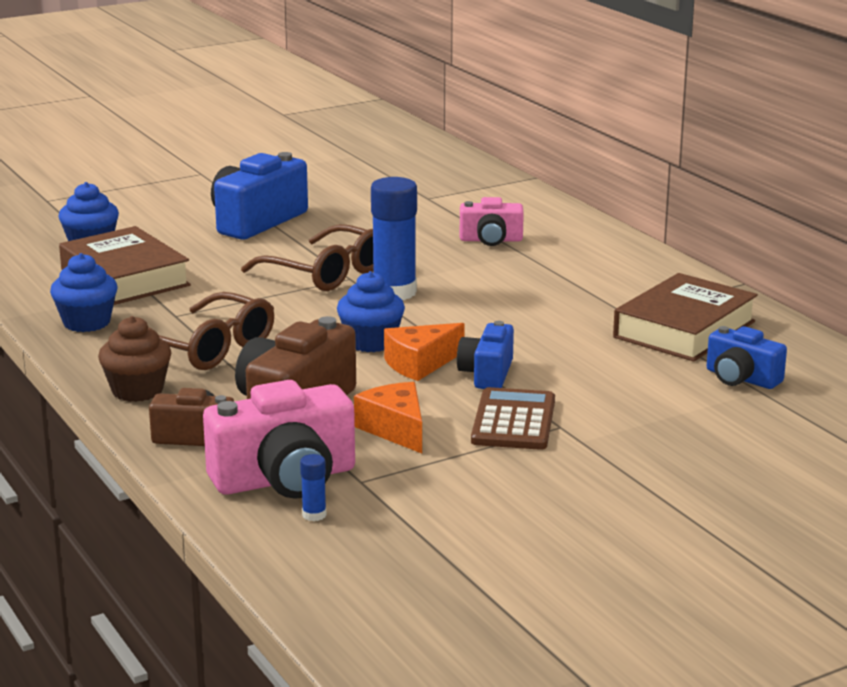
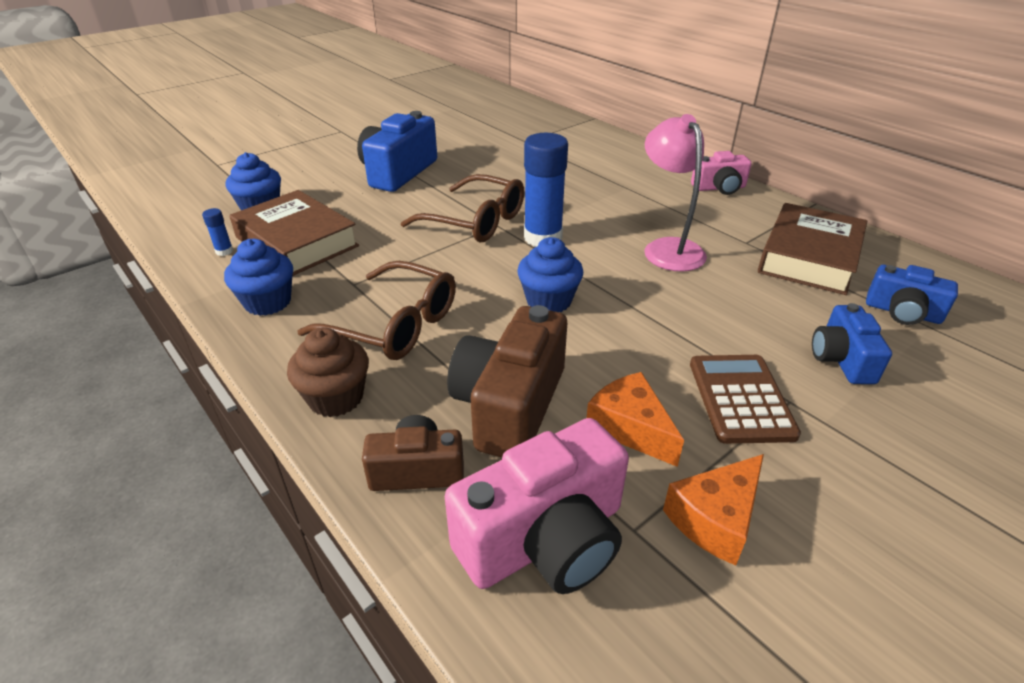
camera: 10 degrees left, 15 degrees up
blue glue stick [300,454,326,521] -> blue glue stick moved to [202,208,233,256]
orange cheese [384,323,465,381] -> orange cheese moved to [663,454,764,566]
blue camera [457,321,514,389] -> blue camera moved to [812,303,892,384]
pink camera [460,197,524,246] -> pink camera moved to [691,151,752,195]
none -> pink lamp [644,114,707,272]

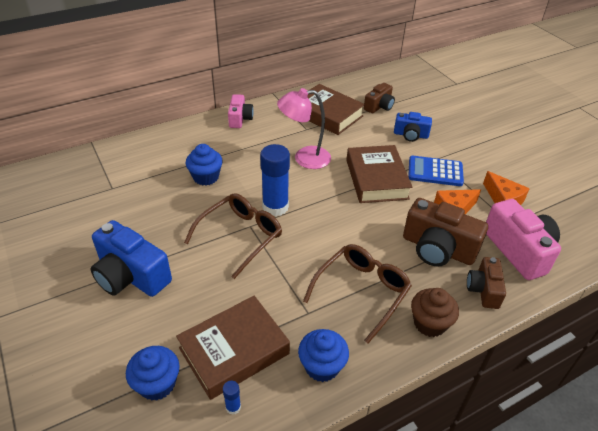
camera: 80 degrees left, 5 degrees up
blue cupcake [517,237,583,312] -> blue cupcake moved to [186,144,223,185]
brown calculator [690,355,801,444] -> blue calculator [408,156,464,186]
blue camera [866,265,958,325] -> brown camera [364,83,395,113]
none -> brown book [346,145,412,203]

